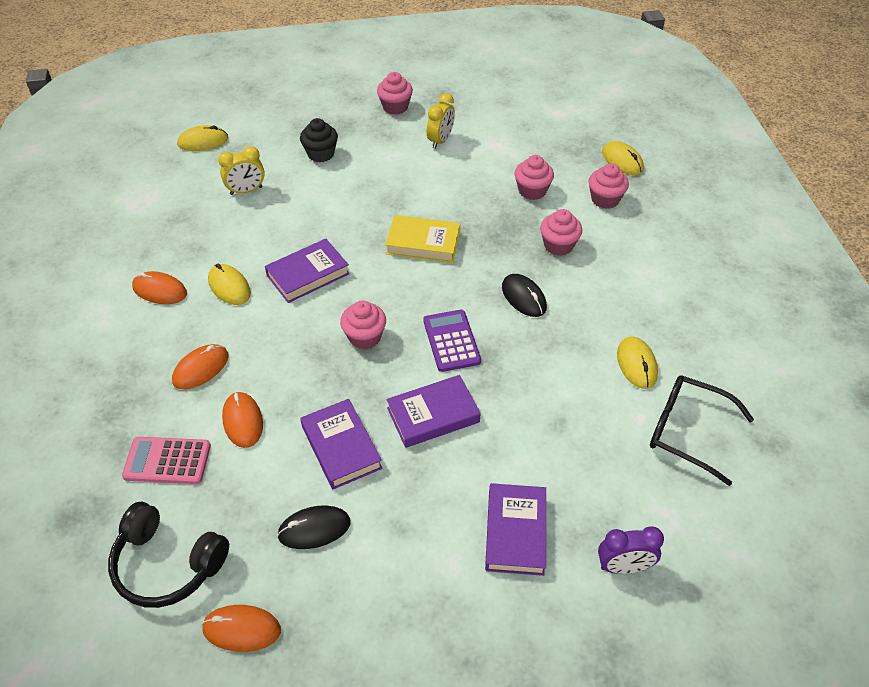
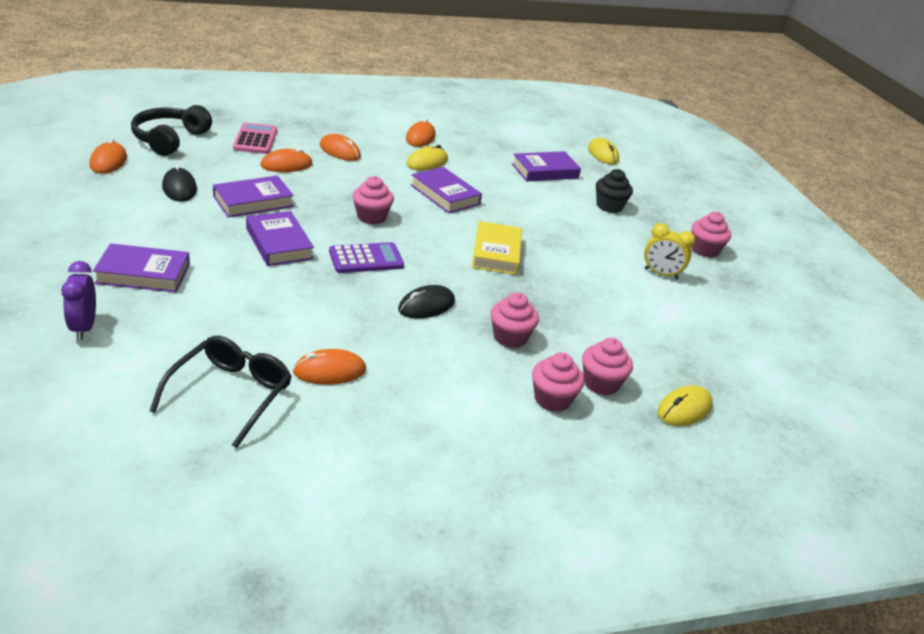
camera: 80 degrees right, 15 degrees down
yellow clock [218,146,265,195] -> purple book [512,151,581,182]
pink cupcake [514,155,554,200] -> pink cupcake moved to [532,352,585,412]
yellow mouse [617,337,658,389] -> orange mouse [293,349,366,385]

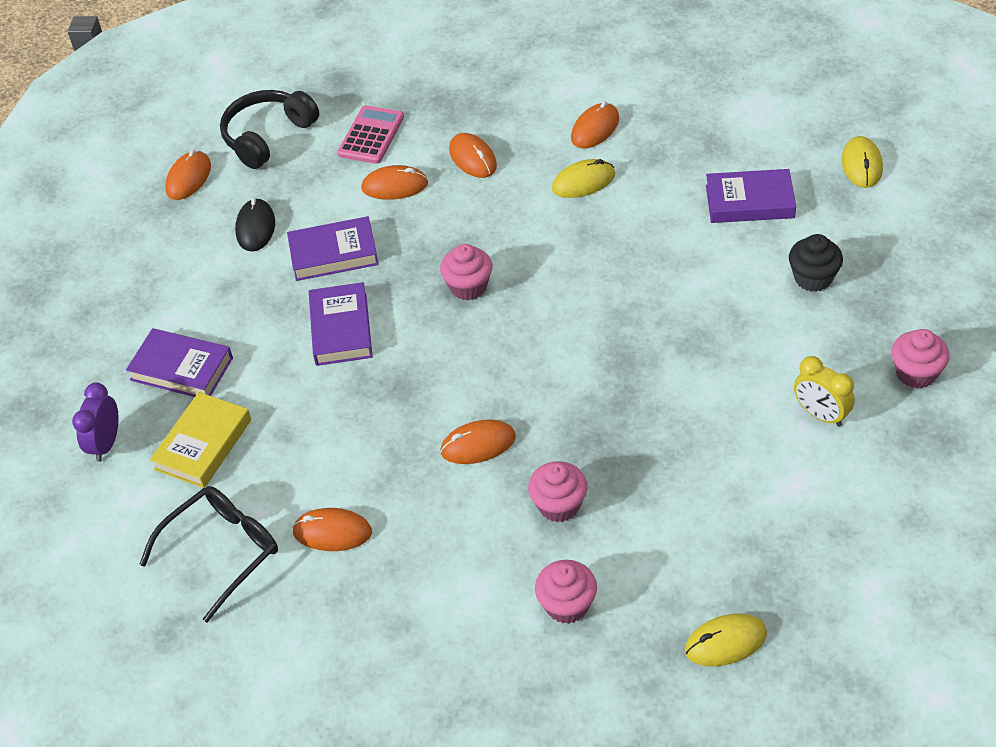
camera: 30 degrees right, 15 degrees up
purple calculator [329,242,404,273] -> none
black mouse [398,285,455,319] -> orange mouse [440,419,516,464]
purple book [411,167,482,213] -> none
yellow book [472,221,522,275] -> yellow book moved to [150,392,251,488]
pink cupcake [582,338,633,395] -> none

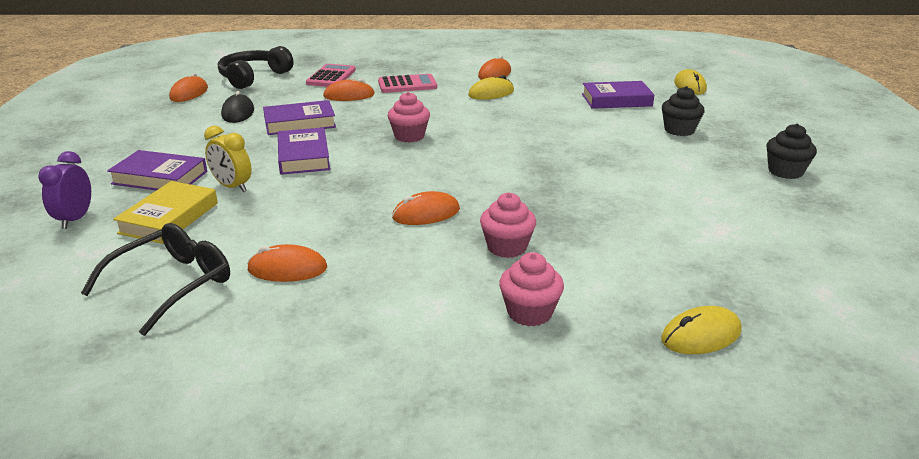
camera: 10 degrees left, 20 degrees down
orange mouse [449,133,497,178] -> pink calculator [378,74,437,93]
yellow clock [794,356,855,427] -> yellow clock moved to [204,126,252,192]
pink cupcake [891,329,950,389] -> black cupcake [766,124,817,179]

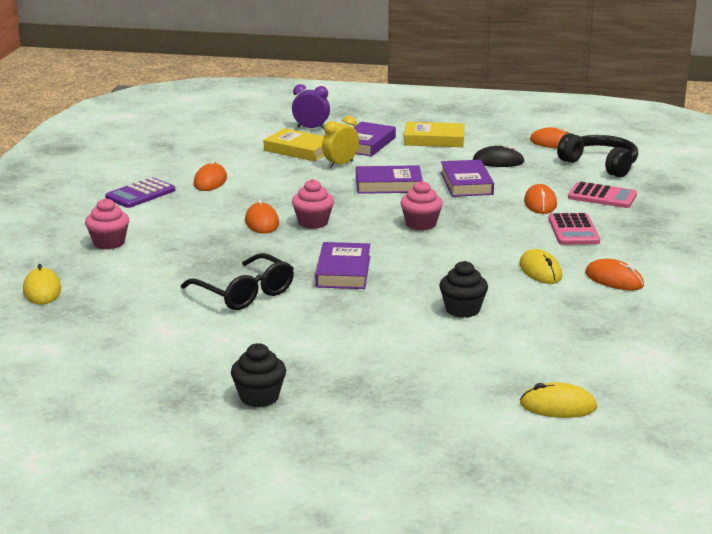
camera: 100 degrees right, 5 degrees down
black glasses [81,223,230,336] -> black glasses moved to [181,253,294,310]
pink cupcake [480,193,536,258] -> pink cupcake moved to [292,179,334,229]
purple book [582,81,655,109] -> purple book moved to [315,242,370,289]
black cupcake [662,86,705,136] -> black cupcake moved to [439,261,488,318]
none -> purple calculator [105,177,175,208]
none -> yellow book [404,122,465,147]

